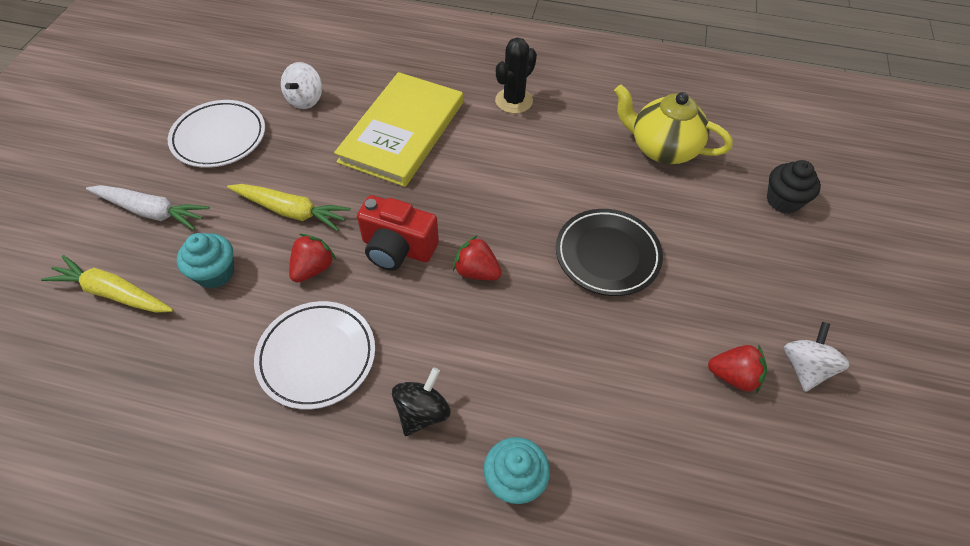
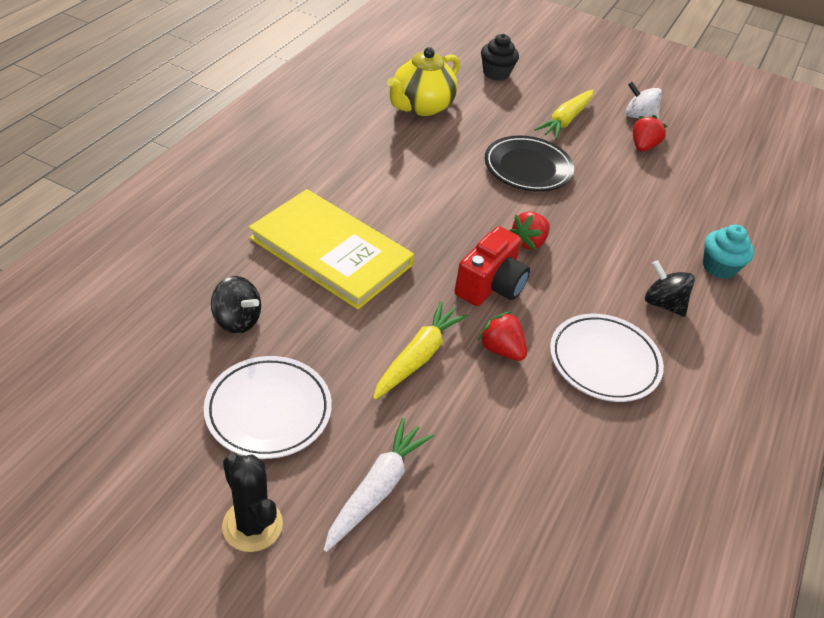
camera: 80 degrees left, 10 degrees down
yellow carrot [41,255,173,313] -> yellow carrot moved to [534,90,593,140]
turquoise cupcake [177,233,234,289] -> none
white spinning top [281,62,322,109] -> black spinning top [211,276,261,334]
black cactus [495,38,537,114] -> black cactus moved to [222,454,283,552]

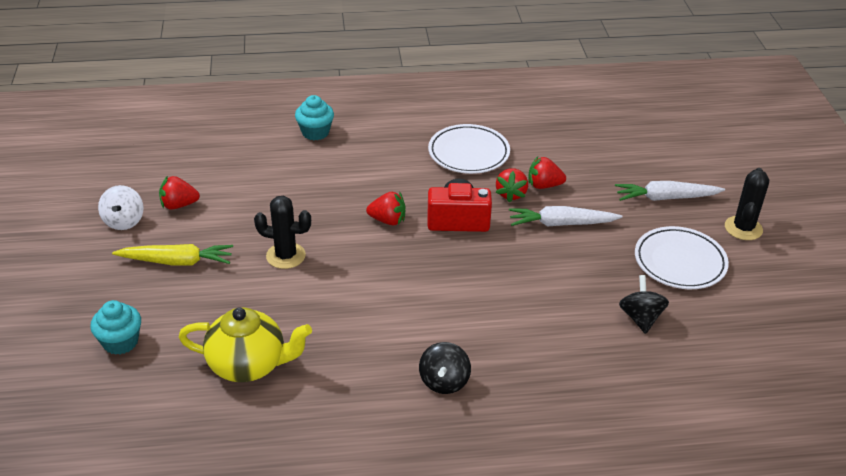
camera: 120 degrees left, 5 degrees down
yellow book [249,189,414,310] -> none
yellow carrot [373,301,468,400] -> white carrot [509,206,623,226]
black cupcake [481,34,519,81] -> turquoise cupcake [90,300,141,355]
black plate [485,135,574,191] -> black cactus [254,196,311,269]
black spinning top [645,260,695,317] -> black spinning top moved to [419,342,471,394]
none -> red strawberry [528,156,566,189]

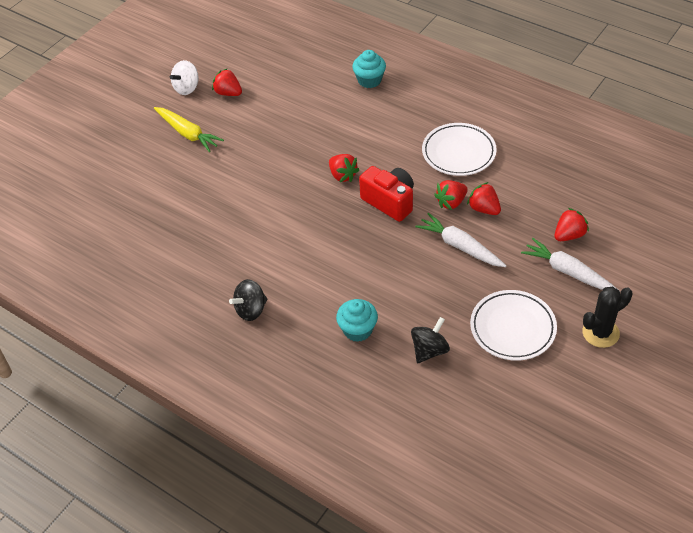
camera: 45 degrees right, 10 degrees up
turquoise cupcake [90,300,141,355] -> turquoise cupcake moved to [336,299,378,342]
yellow teapot [179,307,312,382] -> none
black cactus [254,196,311,269] -> none
none -> red strawberry [554,208,589,241]

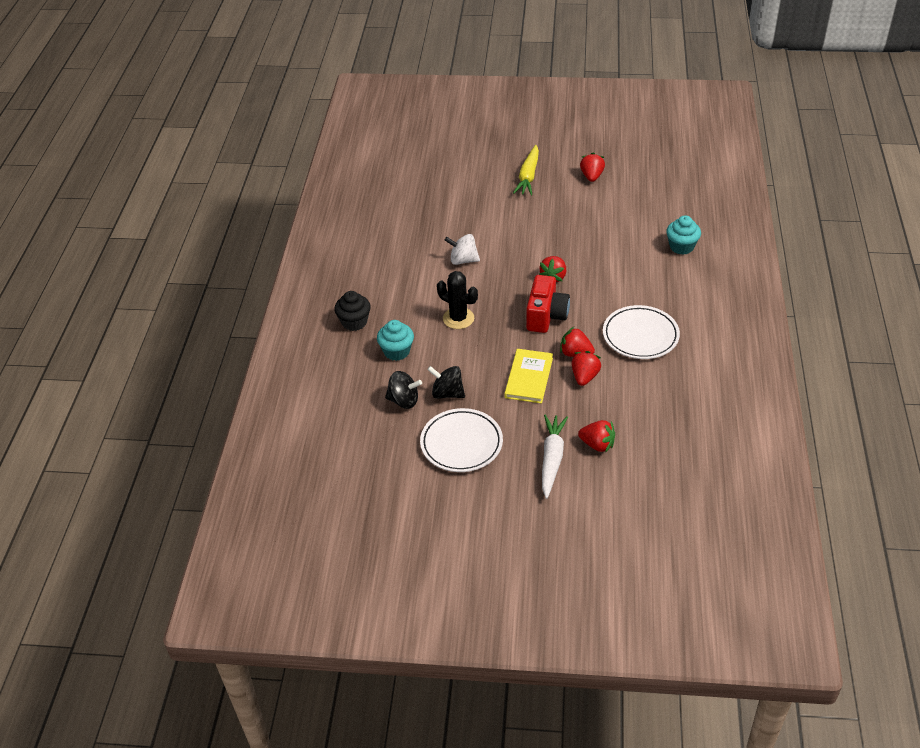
camera: 60 degrees right, 5 degrees down
white spinning top [170,60,199,95] -> white spinning top moved to [445,234,480,265]
black spinning top [229,279,267,321] -> black spinning top moved to [427,366,465,399]
white carrot [415,213,506,267] -> yellow book [504,349,553,403]
black cactus [582,287,632,348] -> black cactus moved to [437,271,478,329]
none -> black cupcake [334,291,371,331]

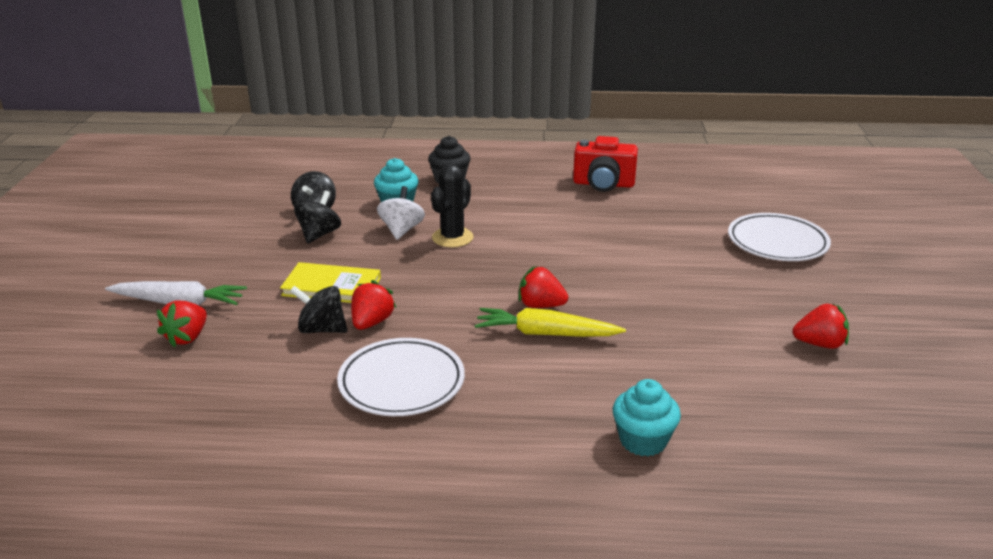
camera: 85 degrees right, 15 degrees down
white plate [420,408,503,472] -> white plate moved to [728,213,831,261]
white spinning top [445,234,480,265] -> white spinning top moved to [377,186,425,240]
yellow carrot [513,145,539,196] -> yellow carrot moved to [475,308,626,337]
red camera [526,275,570,333] -> red camera moved to [573,136,638,192]
red strawberry [571,351,601,386] -> black spinning top [290,286,348,333]

